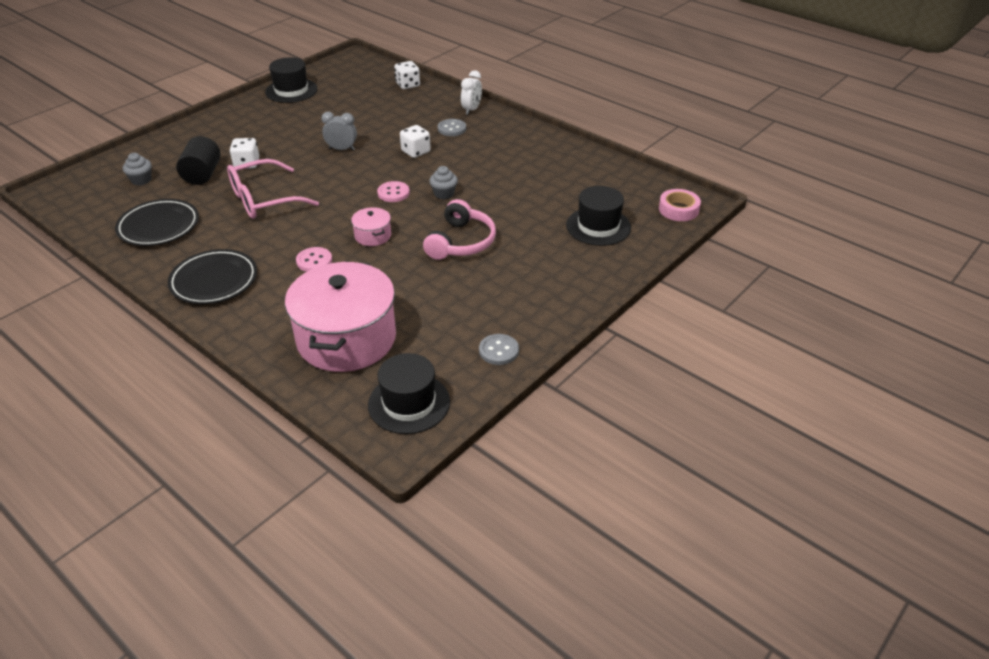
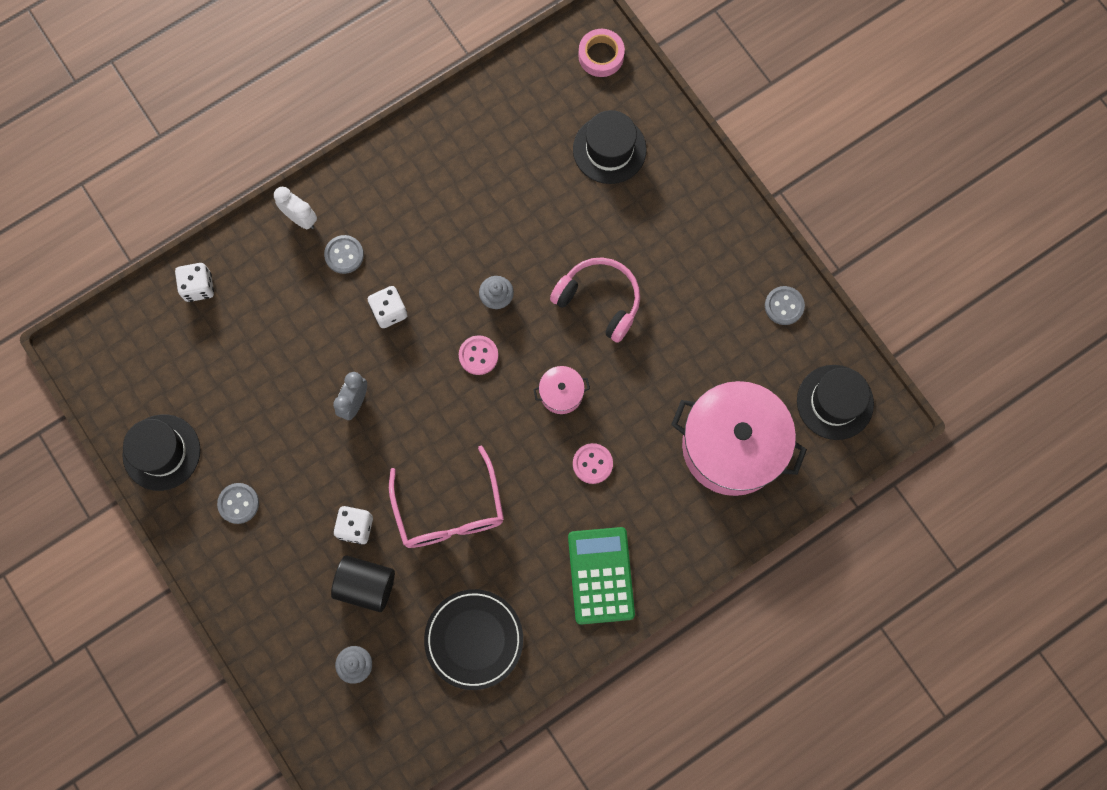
camera: 75 degrees left, 35 degrees up
black plate [168,249,257,304] -> green calculator [568,527,635,625]
none -> grey button [217,483,259,524]

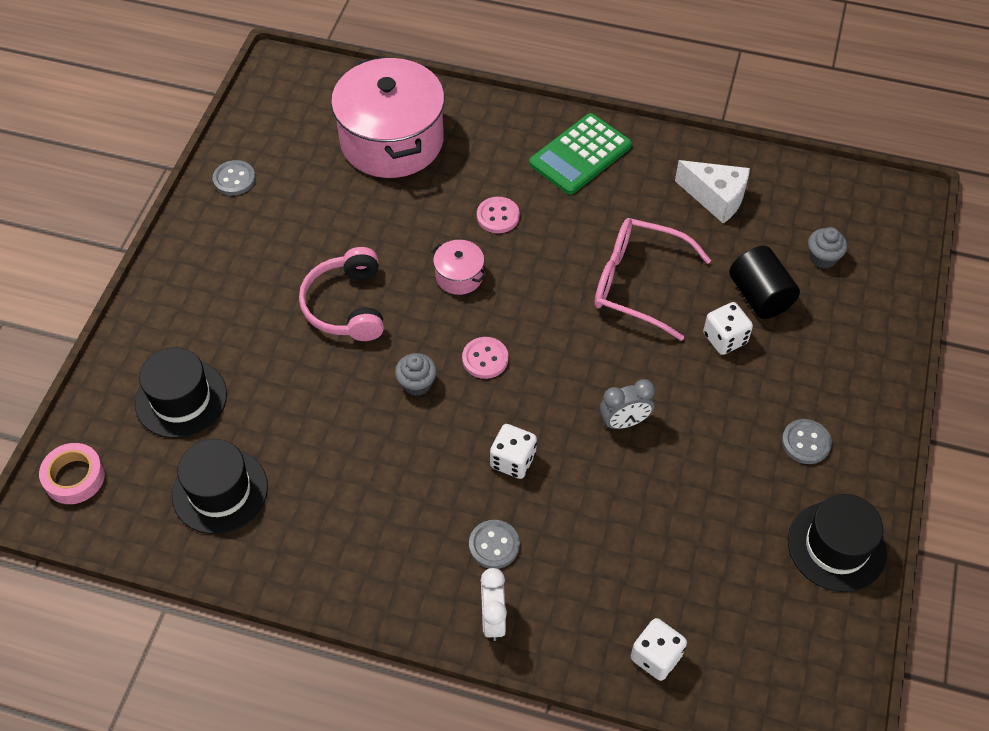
camera: 130 degrees left, 20 degrees down
pink glasses [389,446,504,548] -> pink glasses turned 105 degrees counterclockwise [594,218,711,341]
black plate [424,589,523,690] -> white cheese [675,160,750,224]
black hat [797,365,874,440] -> black hat moved to [172,439,268,534]

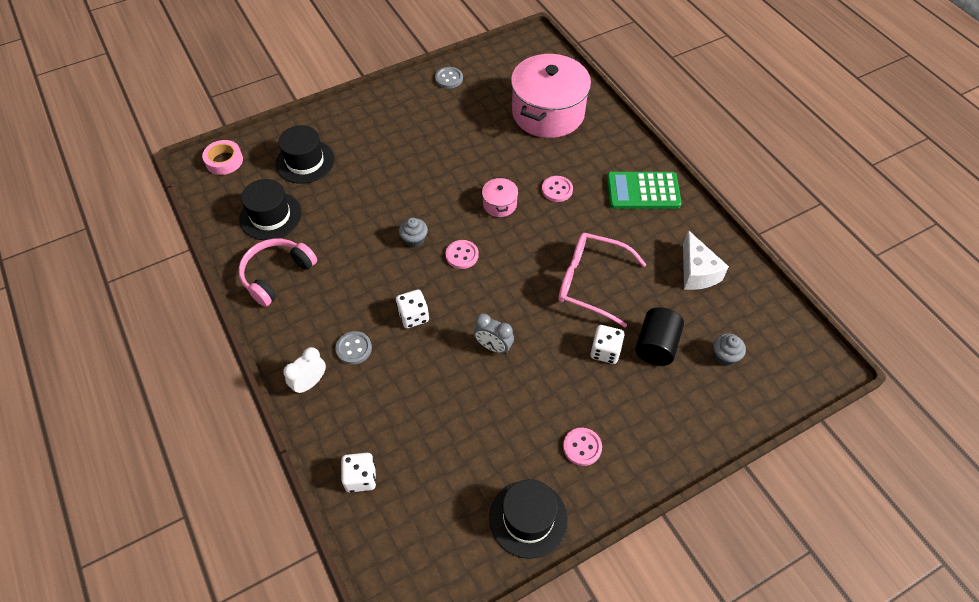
camera: 45 degrees right, 0 degrees up
pink headphones [299,247,384,341] -> pink headphones moved to [238,239,317,307]
pink glasses [594,218,711,341] -> pink glasses turned 45 degrees counterclockwise [558,233,647,327]
grey button [782,419,832,464] -> pink button [563,428,602,466]

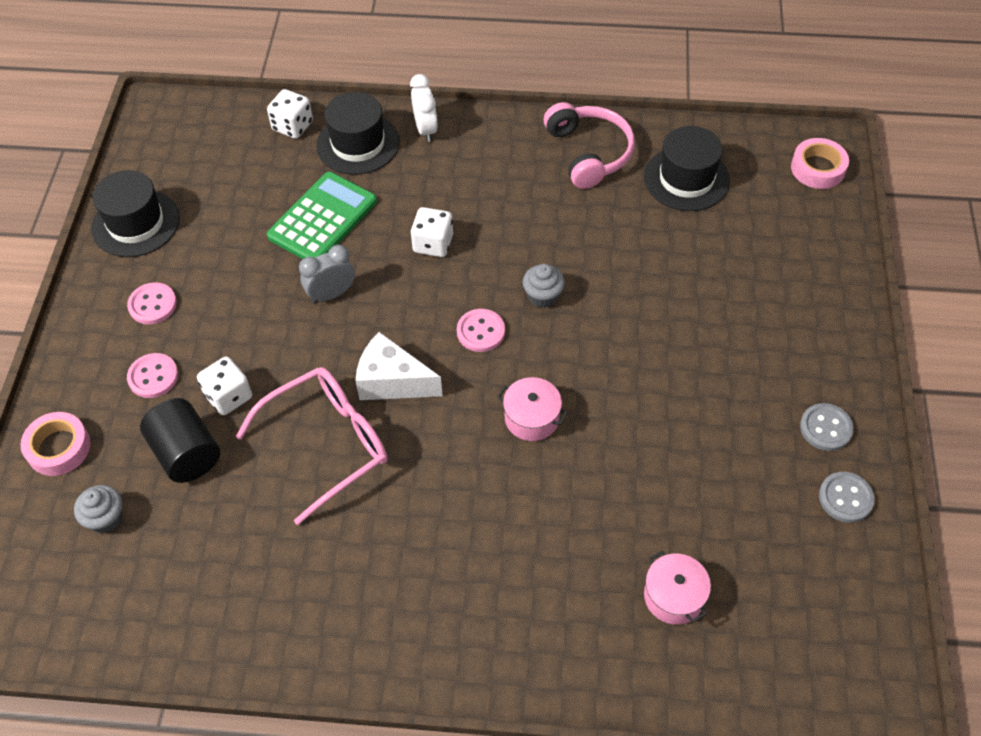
camera: 125 degrees right, 0 degrees up
black hat [276,125,335,184] -> black hat moved to [316,92,400,175]
grey button [335,331,372,365] -> grey button moved to [800,403,854,451]
pink pot [511,54,591,138] -> pink pot [644,550,711,625], size x0.43
pink button [542,176,573,202] -> pink button moved to [127,353,178,398]
green calculator [607,172,682,209] -> green calculator moved to [267,172,377,259]
white cheese [683,230,729,290] -> white cheese moved to [356,332,443,400]
none -> pink tape [20,412,91,476]

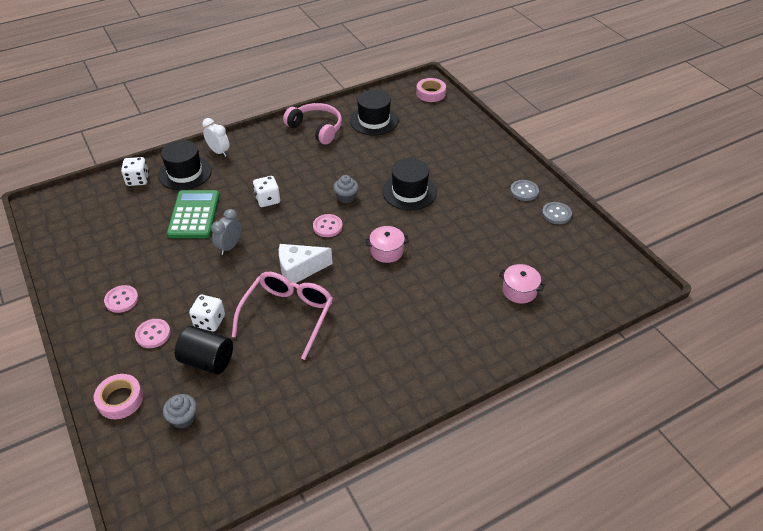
camera: 35 degrees left, 10 degrees down
black hat [91,170,180,257] -> black hat moved to [382,158,437,210]

